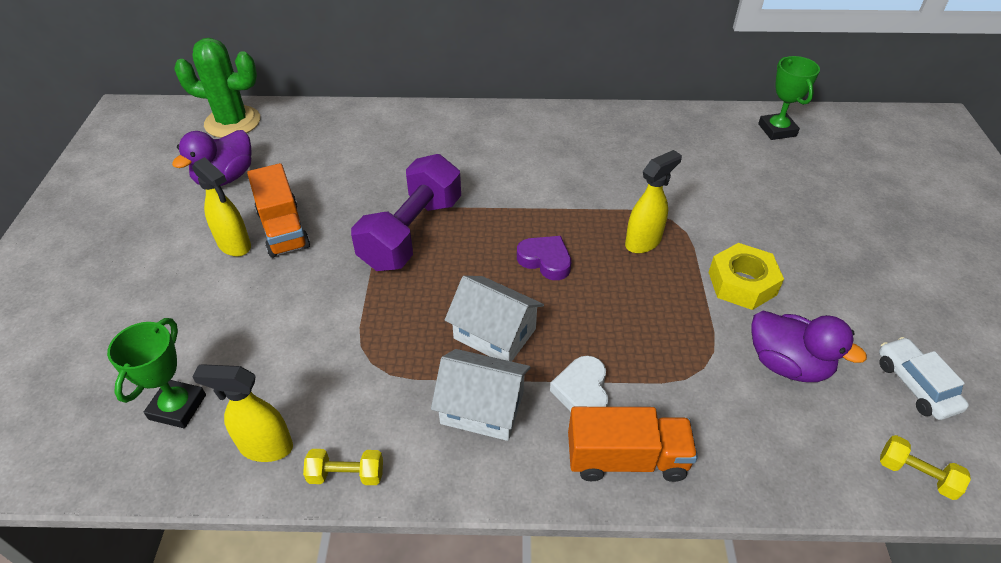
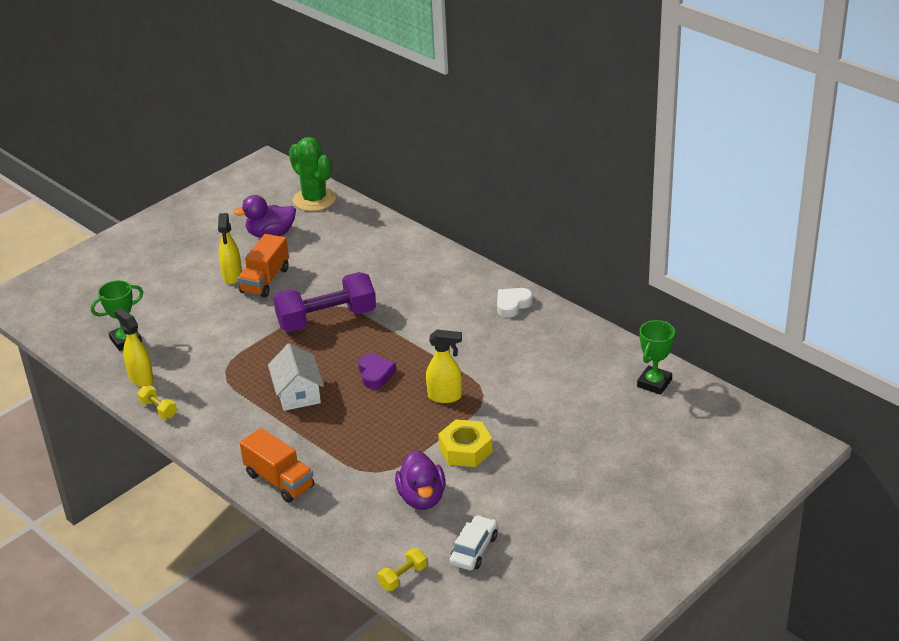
camera: 45 degrees right, 10 degrees down
white house [431,349,531,441] -> none
white heart [550,356,608,411] -> white heart moved to [497,288,533,318]
yellow dumbbell [880,435,971,500] -> yellow dumbbell turned 60 degrees clockwise [378,548,427,591]

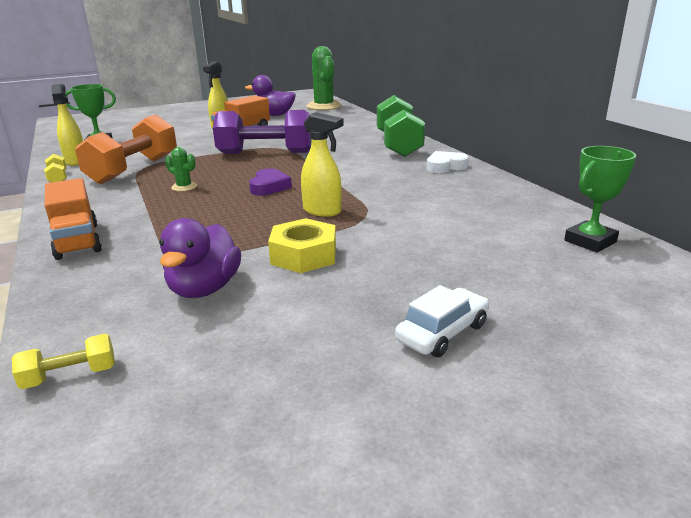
camera: 20 degrees right, 10 degrees down
white house [268,343,324,411] -> green cactus [165,147,197,191]
white car [450,515,497,571] -> white car moved to [395,285,489,357]
none -> orange dumbbell [75,114,177,184]
none -> green dumbbell [377,95,425,157]

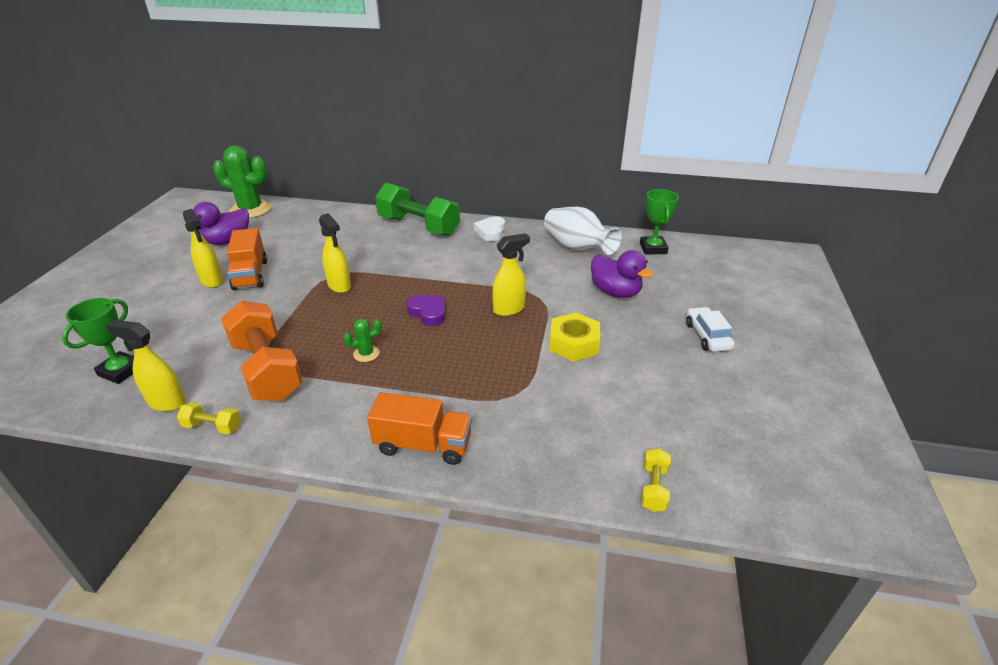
camera: 55 degrees left, 10 degrees up
purple duck [159,218,241,298] -> purple duck moved to [591,250,653,298]
purple dumbbell [213,110,311,154] -> yellow spray bottle [319,213,351,293]
none -> white vase [544,207,622,255]

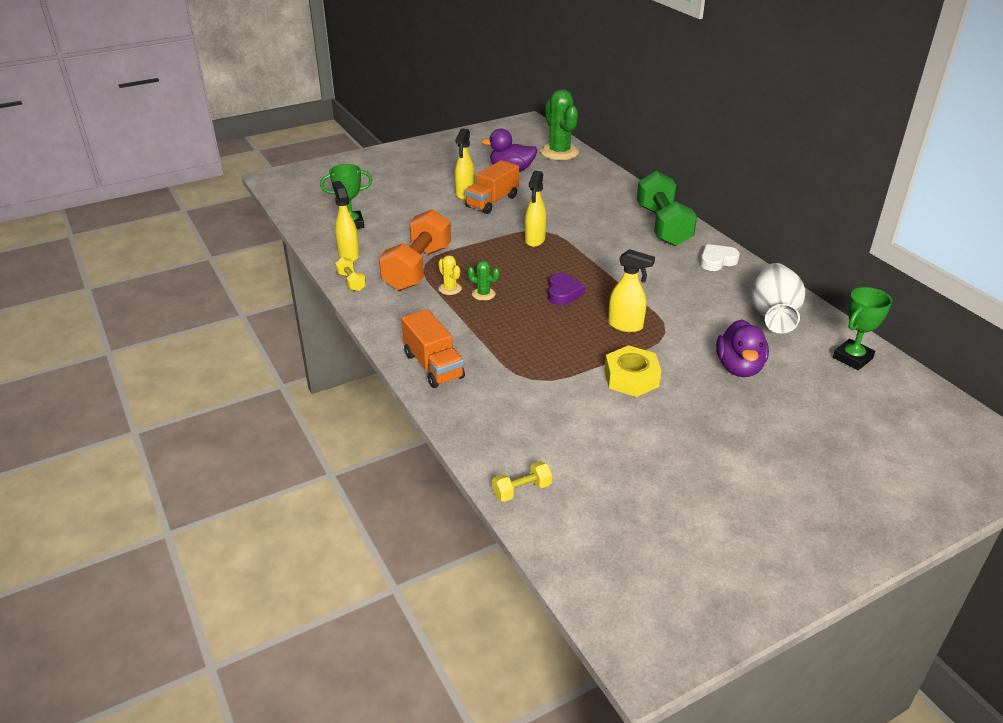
camera: 50 degrees right, 0 degrees up
white car [686,307,735,352] -> none
none -> yellow cactus [438,255,462,295]

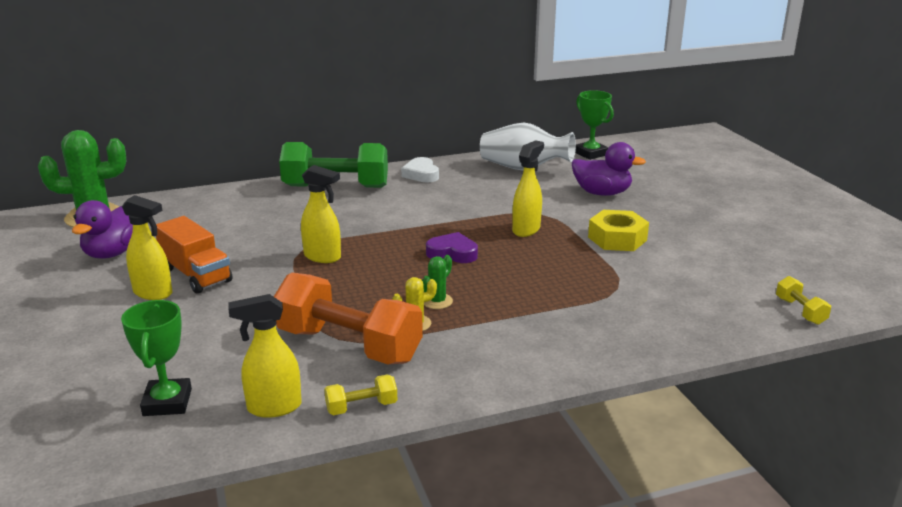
camera: 80 degrees left, 10 degrees down
orange truck [401,309,465,388] -> none

